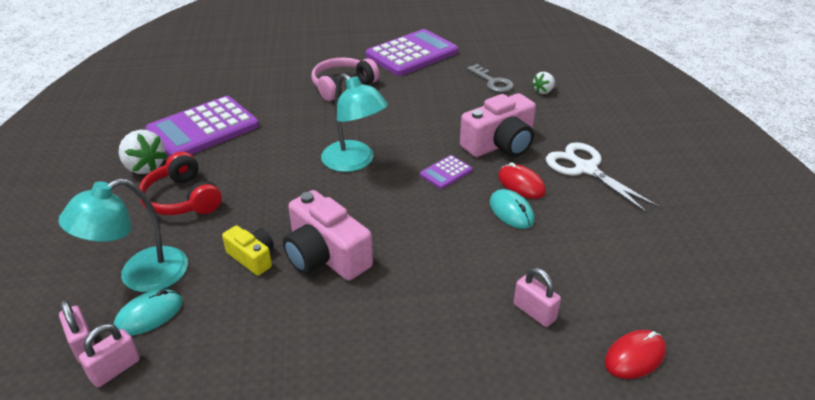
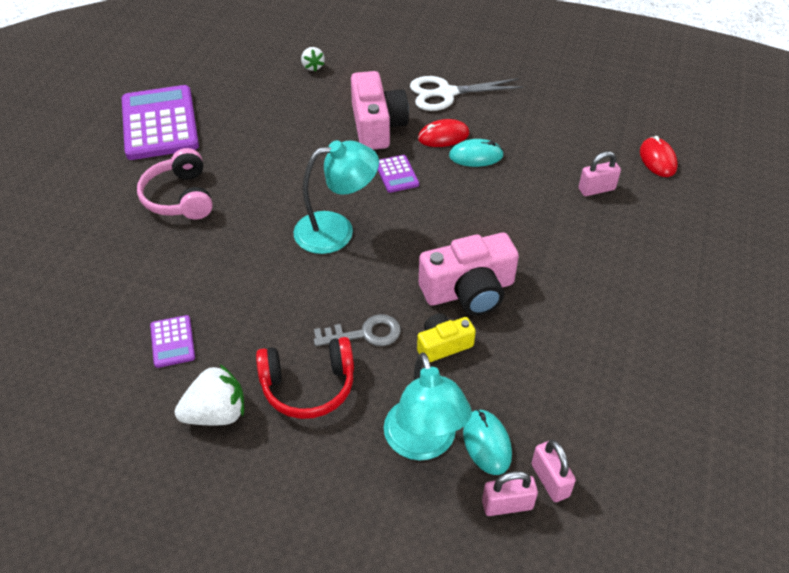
camera: 65 degrees left, 10 degrees up
purple calculator [145,96,259,157] -> purple calculator [150,315,195,368], size x0.45
grey key [467,64,514,92] -> grey key moved to [314,314,401,346]

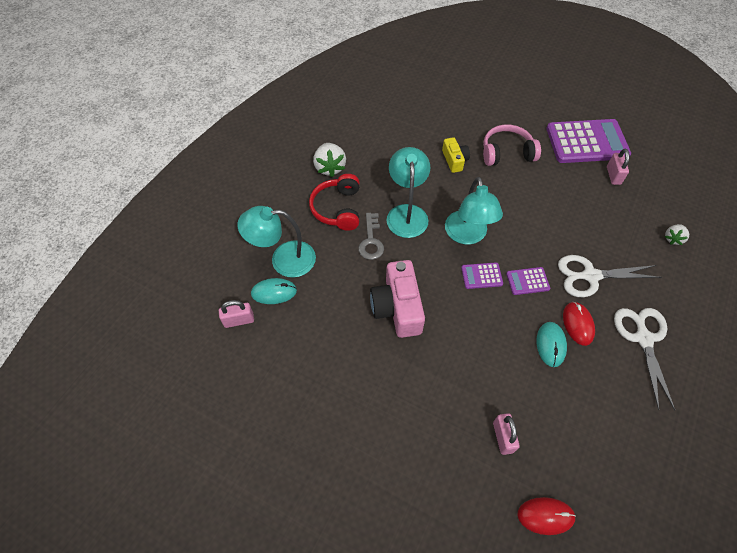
camera: 100 degrees right, 10 degrees up
purple calculator [150,315,195,368] -> purple calculator moved to [461,262,503,289]
white strawberry [301,47,325,72] -> white strawberry turned 45 degrees counterclockwise [665,224,689,245]
pink camera [351,71,409,150] -> white scissors [558,255,662,297]
yellow camera [417,313,476,362] -> yellow camera moved to [442,137,470,173]
pink padlock [482,471,538,516] -> pink padlock moved to [607,149,630,185]
none -> turquoise lamp [387,147,430,238]

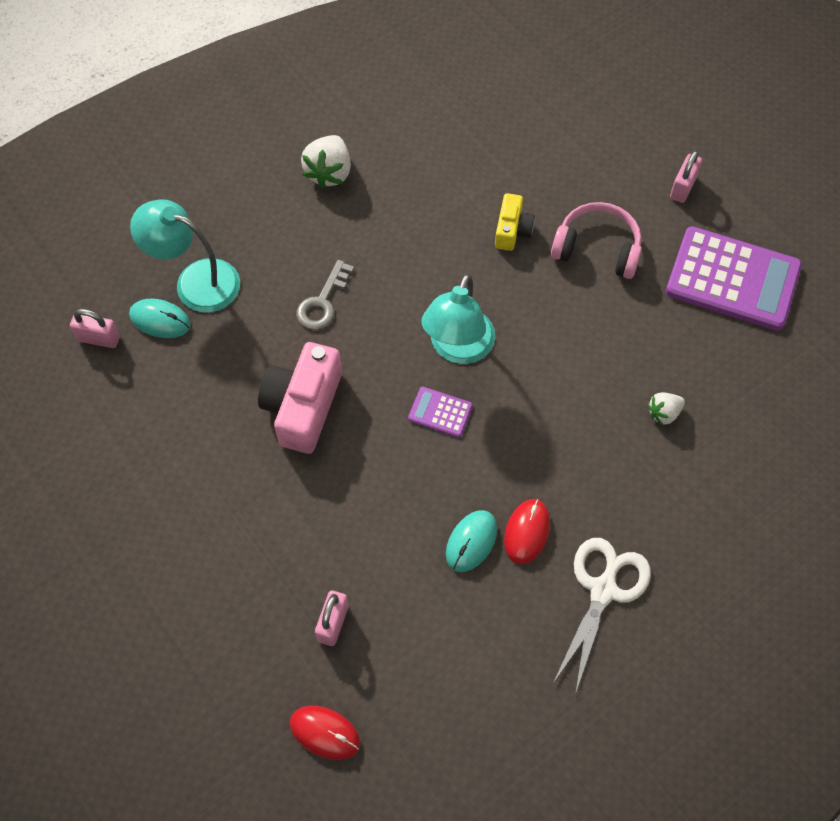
camera: 25 degrees right, 5 degrees up
red headphones [309,174,359,231] -> none
turquoise lamp [387,147,430,238] -> none
purple calculator [506,267,550,295] -> none
white scissors [558,255,662,297] -> none
pink padlock [607,149,630,185] -> pink padlock moved to [670,150,702,203]
white strawberry [665,224,689,245] -> white strawberry moved to [647,392,685,426]

